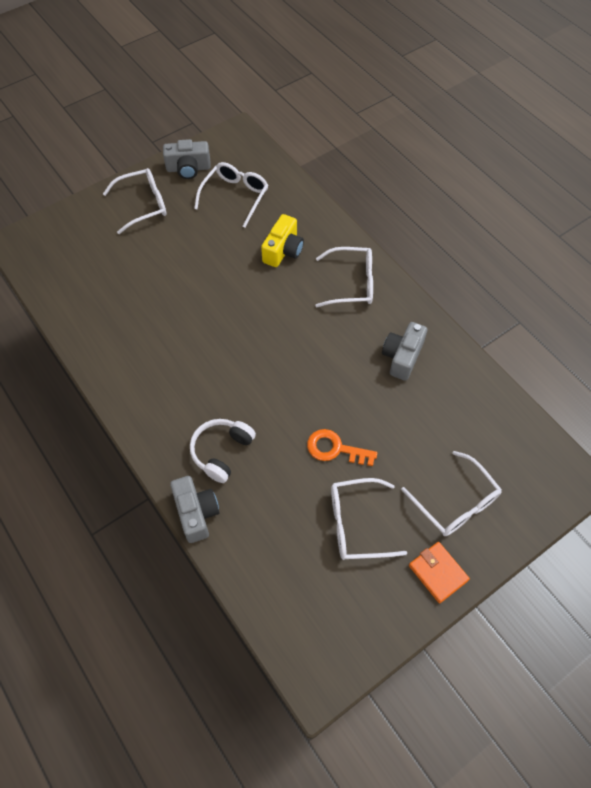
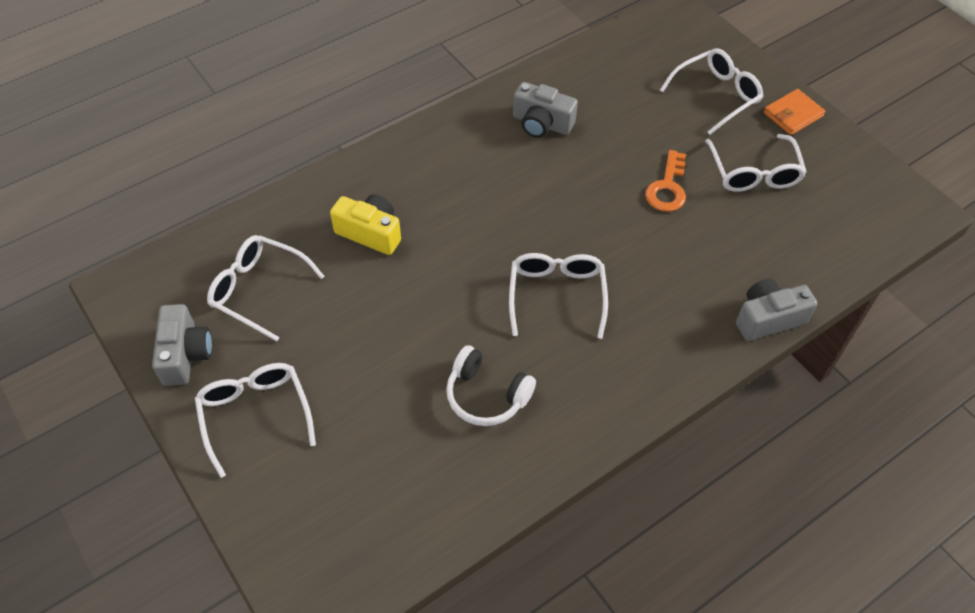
camera: 90 degrees left, 5 degrees down
white headphones [190,419,256,483] -> white headphones moved to [446,345,536,426]
white glasses [316,247,373,307] -> white glasses moved to [509,253,608,339]

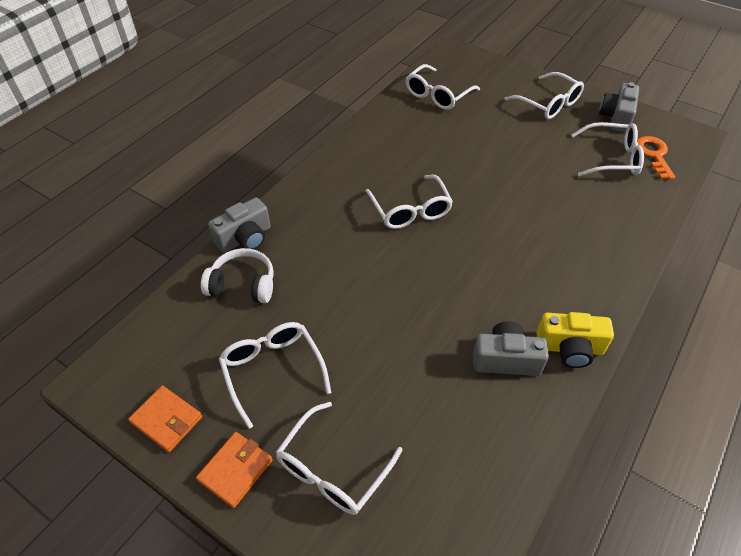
camera: 160 degrees right, 5 degrees down
grey camera [152,304,212,386] -> grey camera turned 45 degrees clockwise [599,82,639,133]
yellow camera [330,194,401,255] -> yellow camera moved to [536,312,614,368]
white headphones [446,345,536,426] -> white headphones moved to [201,248,274,303]
orange key [645,150,686,212] -> orange key moved to [637,136,676,180]
none -> orange wallet [128,386,202,452]
none -> white glasses [406,64,480,110]

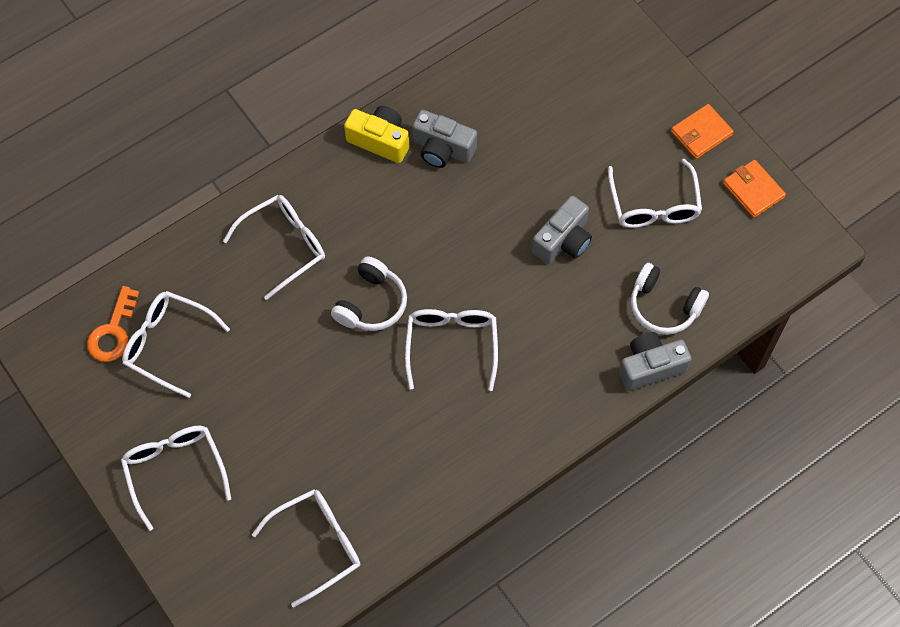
camera: 160 degrees left, 15 degrees up
white glasses [276,402,402,515] -> white glasses moved to [223,195,325,300]
grey camera [599,82,639,133] -> grey camera moved to [532,196,592,264]
none -> white headphones [331,256,407,331]

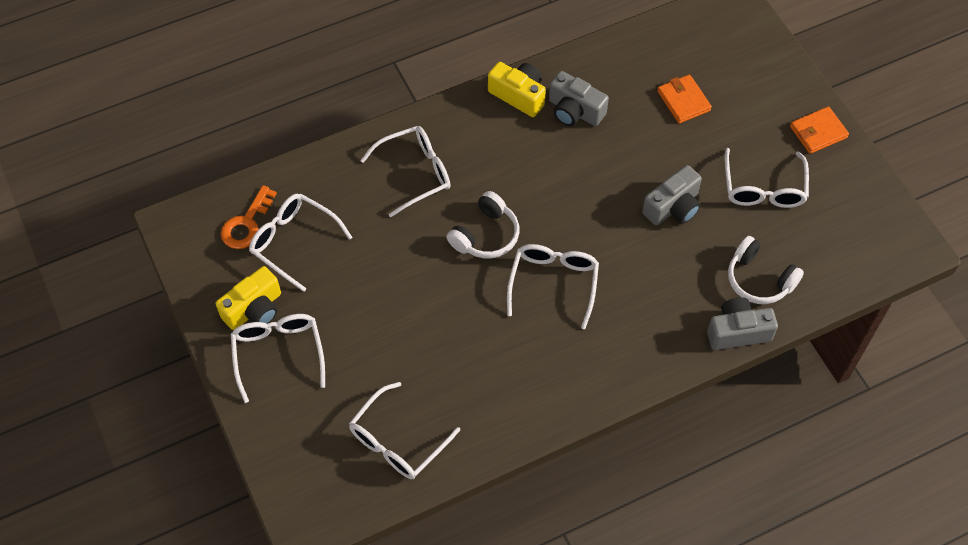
camera: 10 degrees right, 5 degrees down
white glasses [252,489,360,607] -> white glasses turned 150 degrees clockwise [349,382,460,479]
orange wallet [723,160,786,218] -> orange wallet moved to [657,75,712,123]
none -> yellow camera [216,266,281,330]

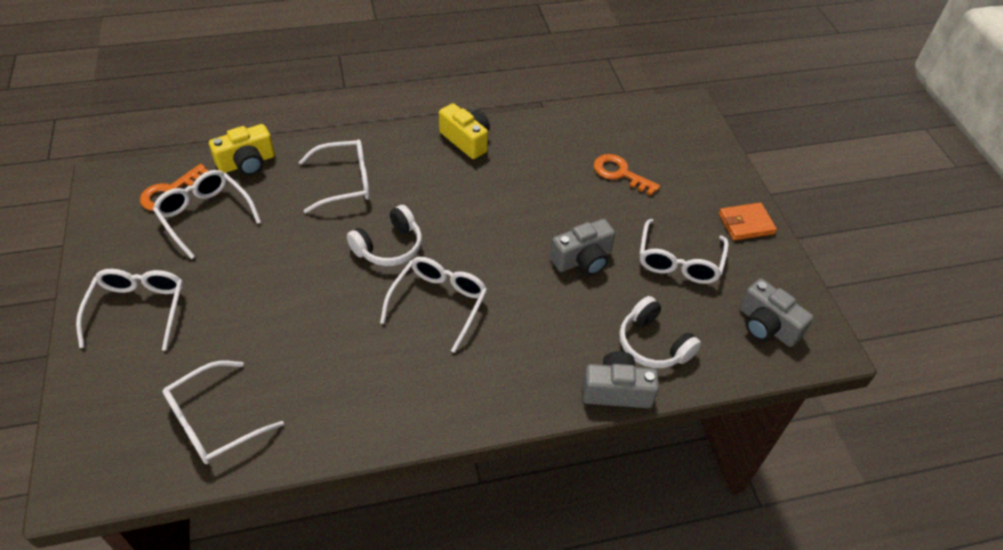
camera: 10 degrees right, 10 degrees down
yellow camera [216,266,281,330] -> yellow camera moved to [209,124,275,175]
grey camera [549,71,609,126] -> grey camera moved to [739,279,814,347]
orange wallet [657,75,712,123] -> orange key [594,154,660,196]

